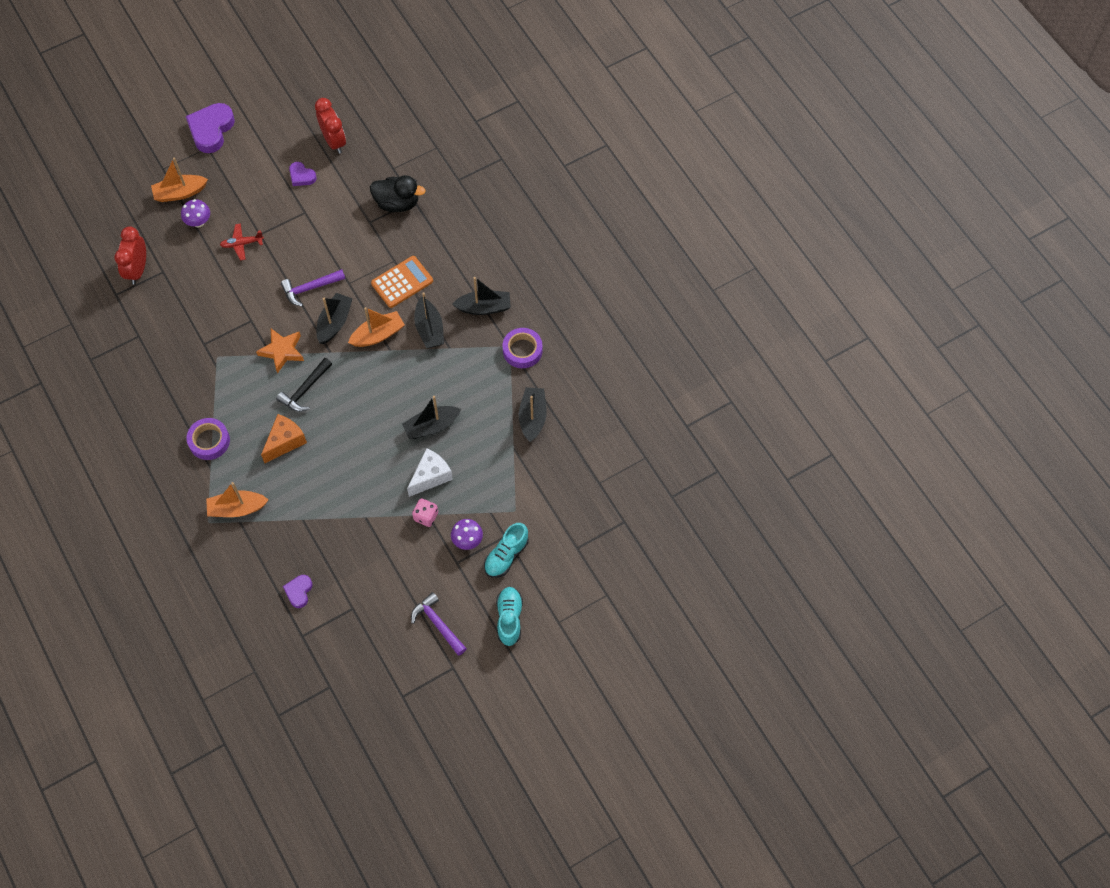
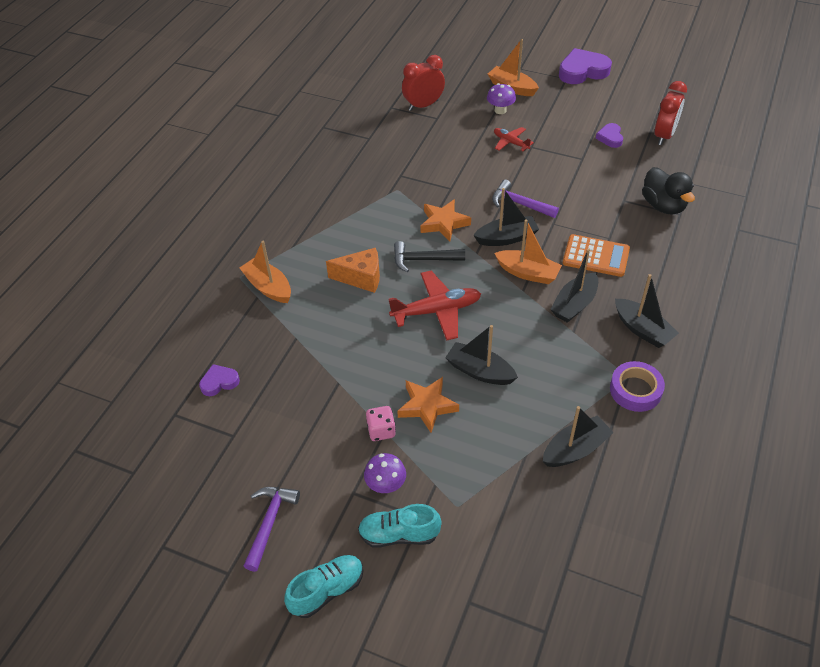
camera: 55 degrees right, 15 degrees down
purple tape [187,418,230,460] -> none
white cheese [407,448,453,497] -> orange star [397,377,459,433]
none -> red plane [388,271,481,341]

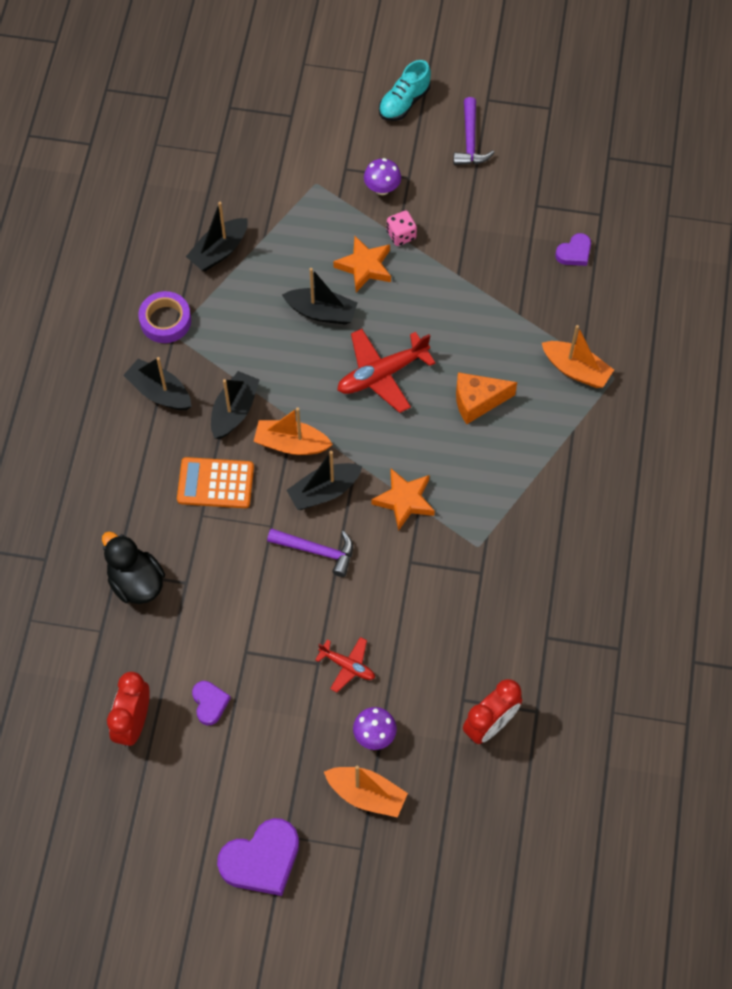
camera: 165 degrees right, 15 degrees up
turquoise shoe [358,504,442,548] -> none
black hammer [394,241,465,273] -> none

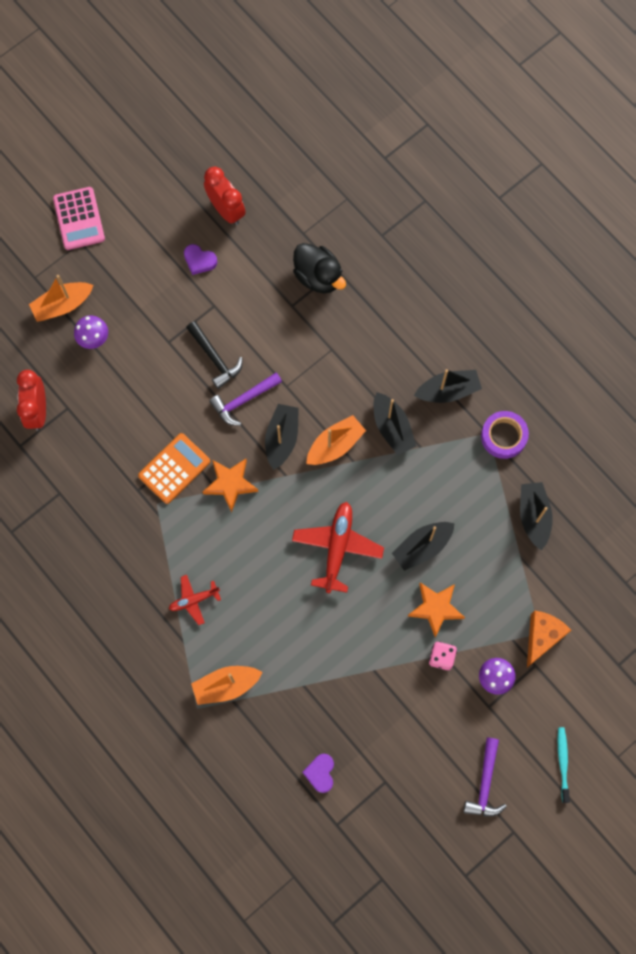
camera: 130 degrees right, 10 degrees up
black duck [102,531,165,604] -> black duck turned 45 degrees clockwise [293,243,346,293]
orange calculator [177,457,254,508] -> orange calculator moved to [138,433,210,504]
purple heart [217,818,299,896] -> pink calculator [53,187,105,250]
red plane [315,637,375,692] -> red plane moved to [169,575,221,625]
turquoise shoe [379,60,431,121] -> turquoise toothbrush [558,727,570,803]
purple hammer [453,97,495,165] -> purple hammer turned 120 degrees counterclockwise [464,738,507,817]
orange cheese [456,372,517,424] -> orange cheese moved to [527,610,571,667]
none -> black hammer [186,321,242,389]

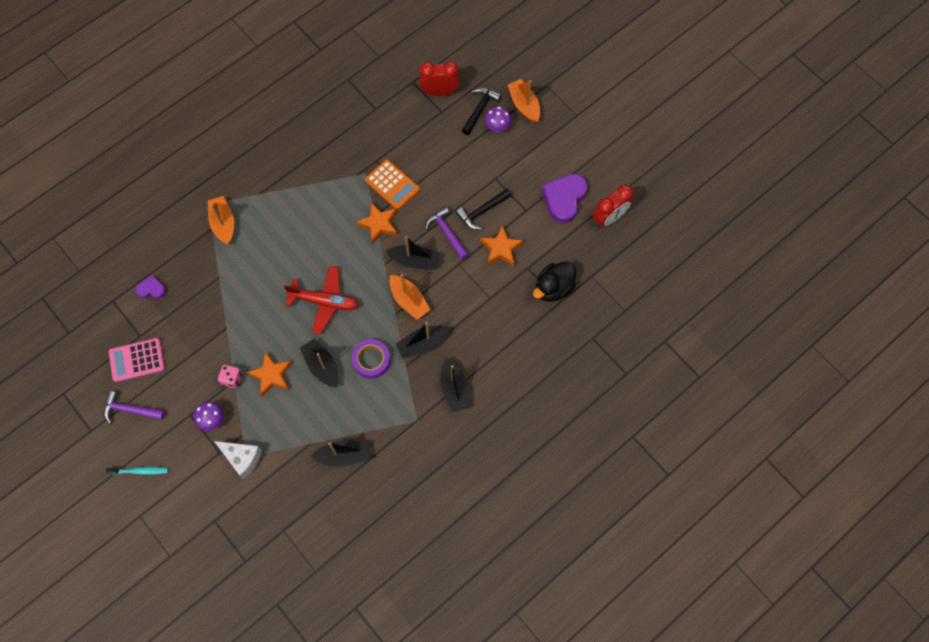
camera: 90 degrees right, 5 degrees down
pink calculator [53,187,105,250] -> pink calculator moved to [109,338,165,382]
red plane [169,575,221,625] -> none
purple heart [184,244,217,275] -> purple heart [542,174,588,223], size x1.86
purple tape [481,411,529,459] -> purple tape moved to [352,339,390,379]
orange cheese [527,610,571,667] -> white cheese [214,441,262,479]
none -> black hammer [462,88,501,135]
none -> orange star [480,225,524,266]

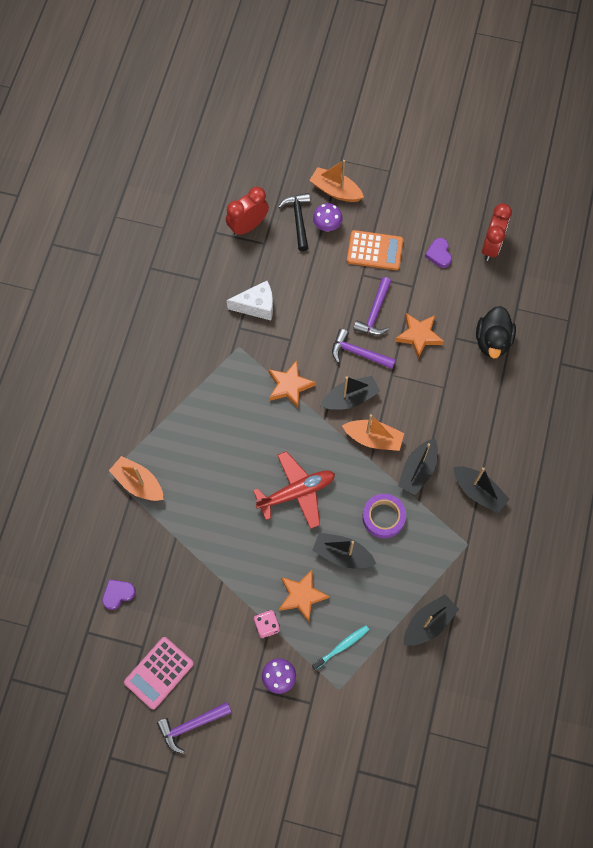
camera: 35 degrees left, 0 degrees up
turquoise toothbrush [106,467,168,475] -> turquoise toothbrush moved to [312,625,369,670]
white cheese [214,441,262,479] -> white cheese moved to [227,281,273,320]
orange calculator [365,159,420,210] -> orange calculator moved to [347,230,404,270]
black hammer [456,189,511,230] -> purple hammer [353,277,391,335]
purple heart [542,174,588,223] -> purple heart [425,238,452,268], size x0.54

